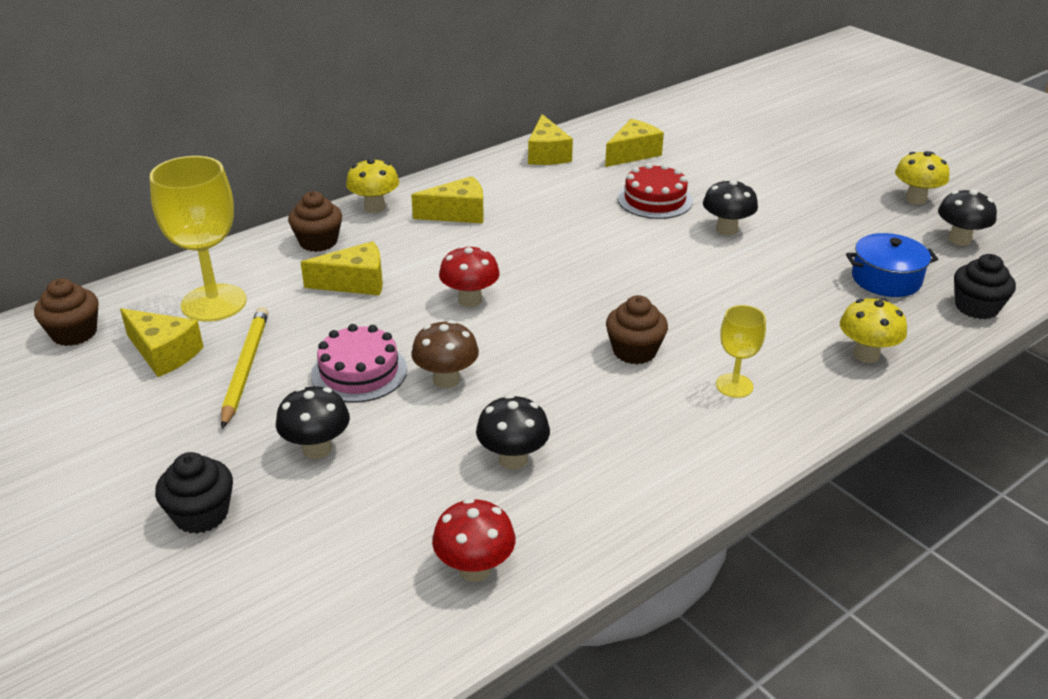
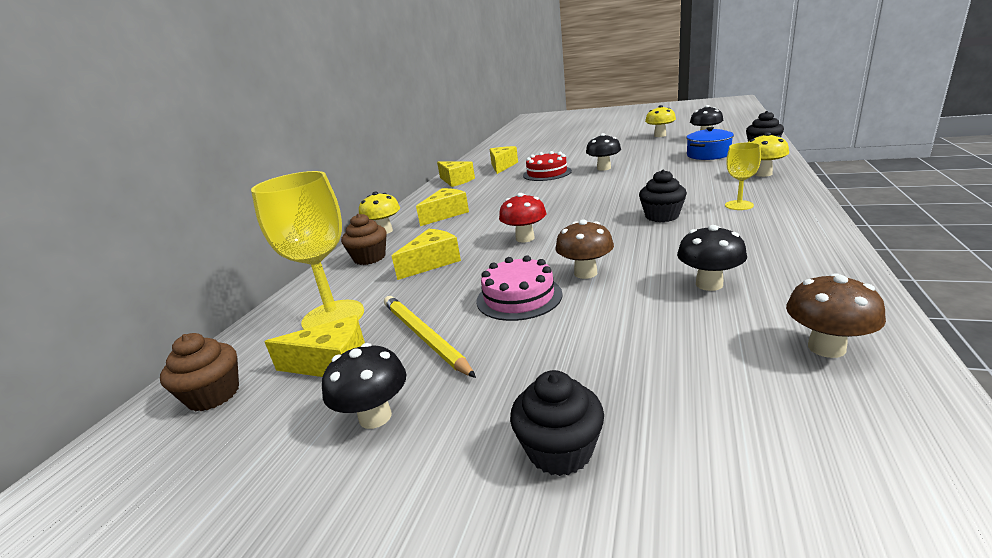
camera: 30 degrees left, 10 degrees down
black mushroom [276,386,350,459] -> black mushroom moved to [322,343,407,429]
red mushroom [432,498,516,582] -> brown mushroom [786,273,886,358]
brown cupcake [606,295,668,364] -> black cupcake [639,170,687,222]

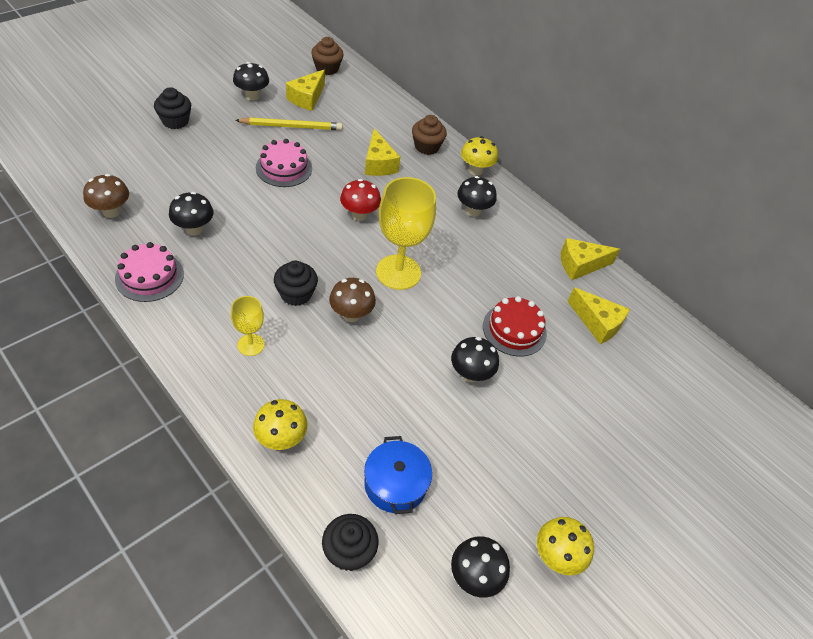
camera: 110 degrees right, 25 degrees up
yellow goblet [251,171,364,330] -> yellow goblet moved to [376,177,436,290]
yellow cheese [416,188,469,226] -> black mushroom [457,176,497,217]
brown mushroom [555,219,614,279] -> brown mushroom moved to [329,278,376,322]
none -> pink cake [115,242,184,302]

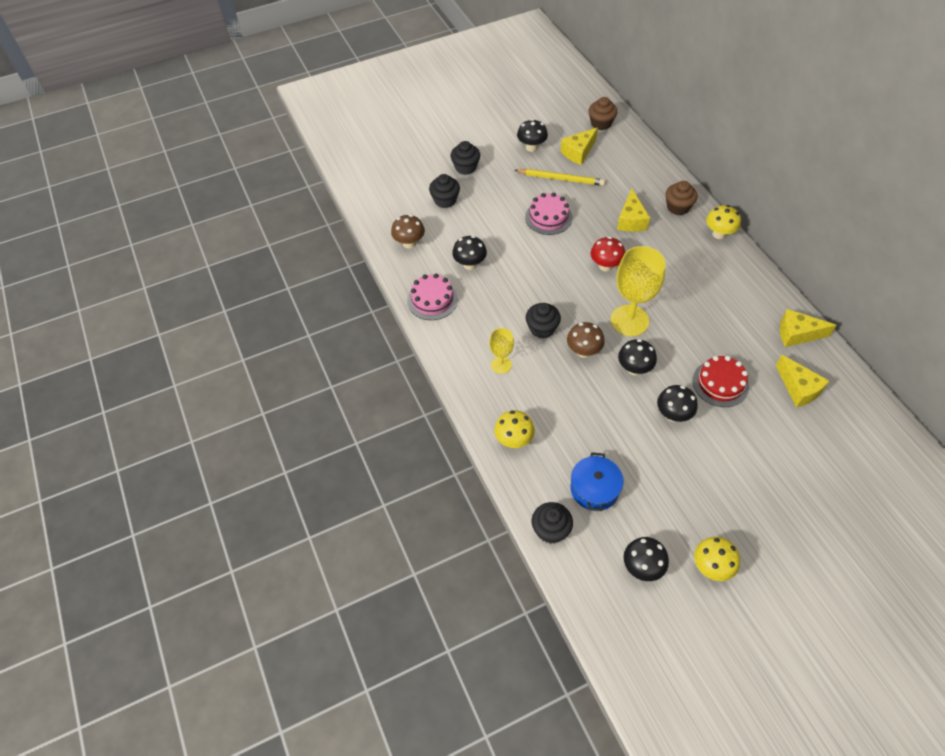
camera: 25 degrees right, 5 degrees up
black mushroom [457,176,497,217] -> black mushroom moved to [618,339,657,375]
none -> black cupcake [429,174,460,208]

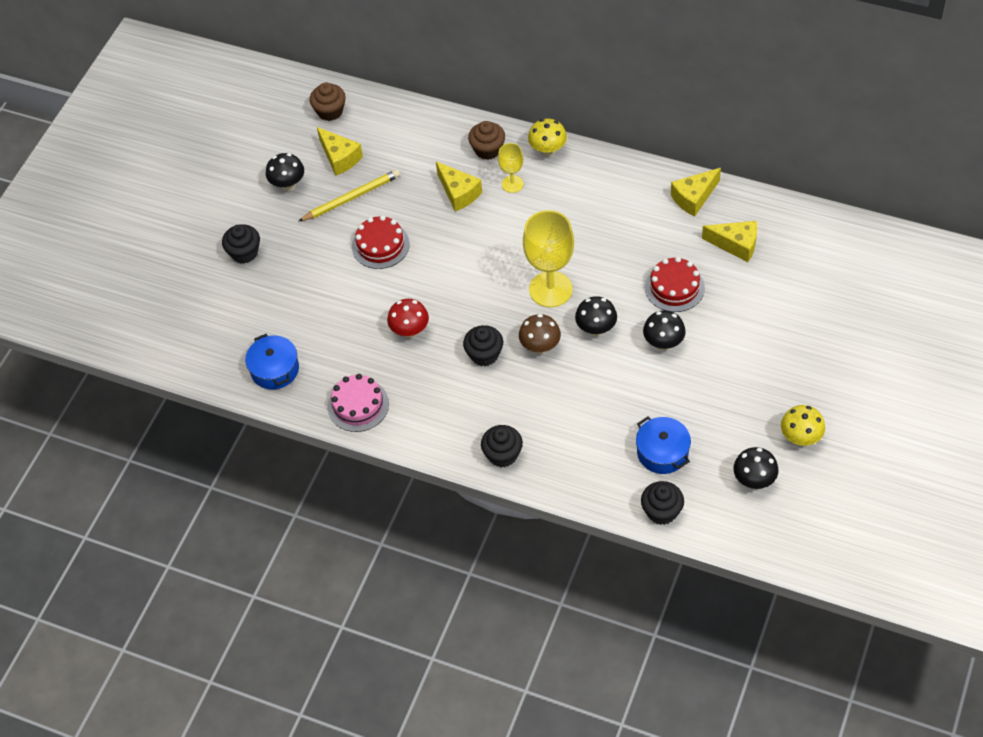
camera: 40 degrees left, 0 degrees up
brown mushroom [391,215,425,249] -> blue pot [245,334,299,390]
black cupcake [429,174,460,208] -> black cupcake moved to [481,425,523,467]
black mushroom [452,236,487,270] -> none
yellow goblet [489,328,514,374] -> yellow goblet moved to [498,143,524,193]
yellow mushroom [494,410,535,448] -> none
pink cake [525,193,573,235] -> red cake [352,215,410,269]
yellow cheese [560,127,598,165] -> yellow cheese turned 45 degrees counterclockwise [317,127,363,176]
red mushroom [590,237,625,272] -> red mushroom moved to [387,299,429,338]

